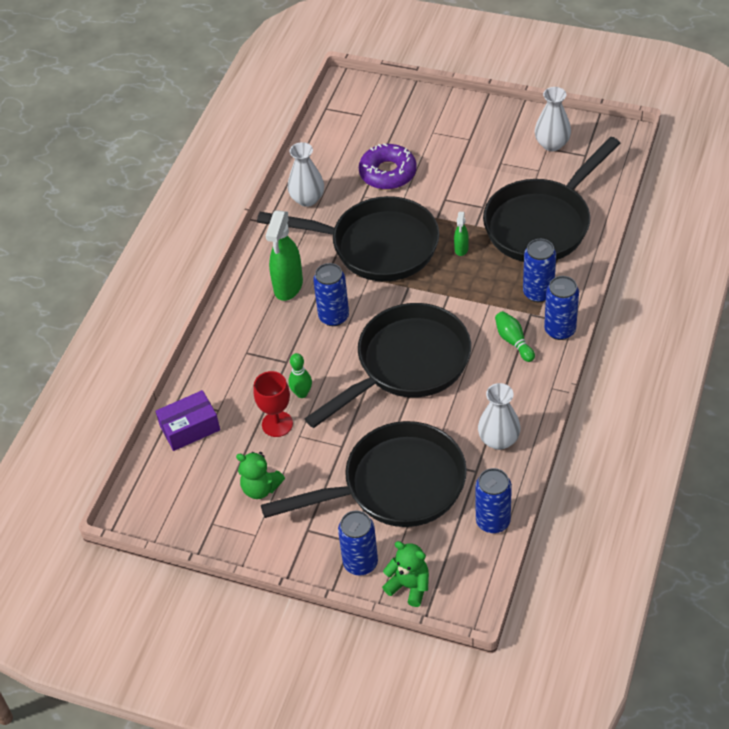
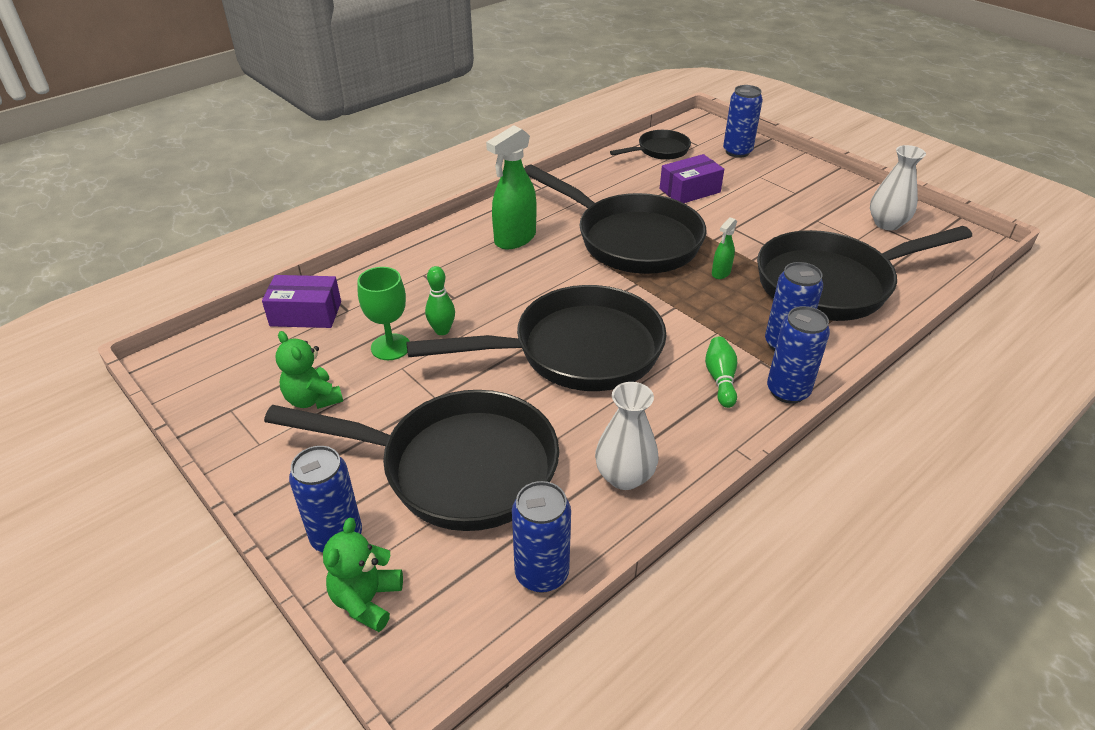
camera: 25 degrees right, 10 degrees down
red goblet [253,371,293,437] -> green goblet [357,267,410,360]
white vase [288,142,324,207] -> none
blue can [313,263,349,326] -> blue can moved to [723,85,763,158]
purple donut [359,143,417,189] -> purple box [660,154,724,203]
green teddy bear [382,541,429,607] -> green teddy bear turned 135 degrees counterclockwise [323,518,403,632]
none -> black pan [610,130,691,160]

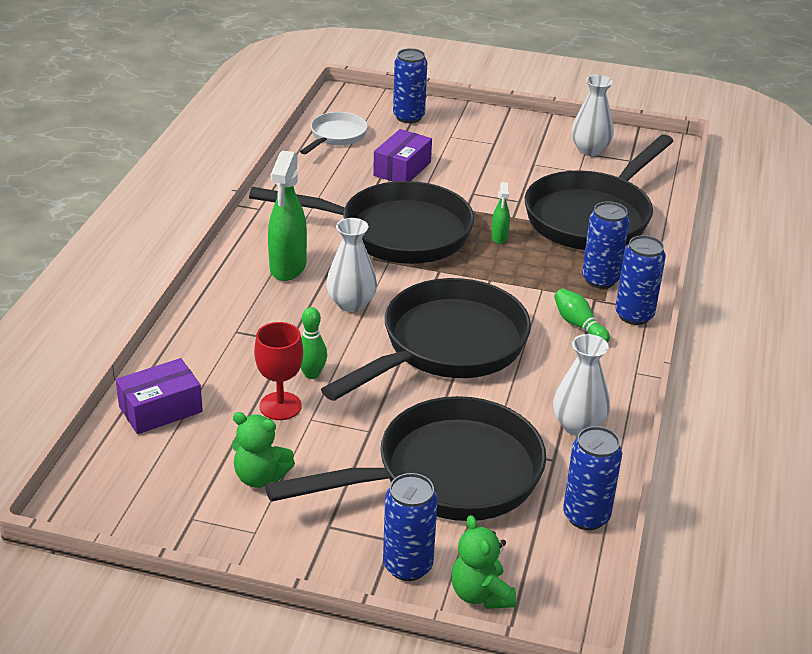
camera: 35 degrees left, 5 degrees down
green goblet [357,267,410,360] -> red goblet [254,322,303,420]
black pan [610,130,691,160] -> white pan [300,112,368,154]
none -> white vase [326,218,377,312]

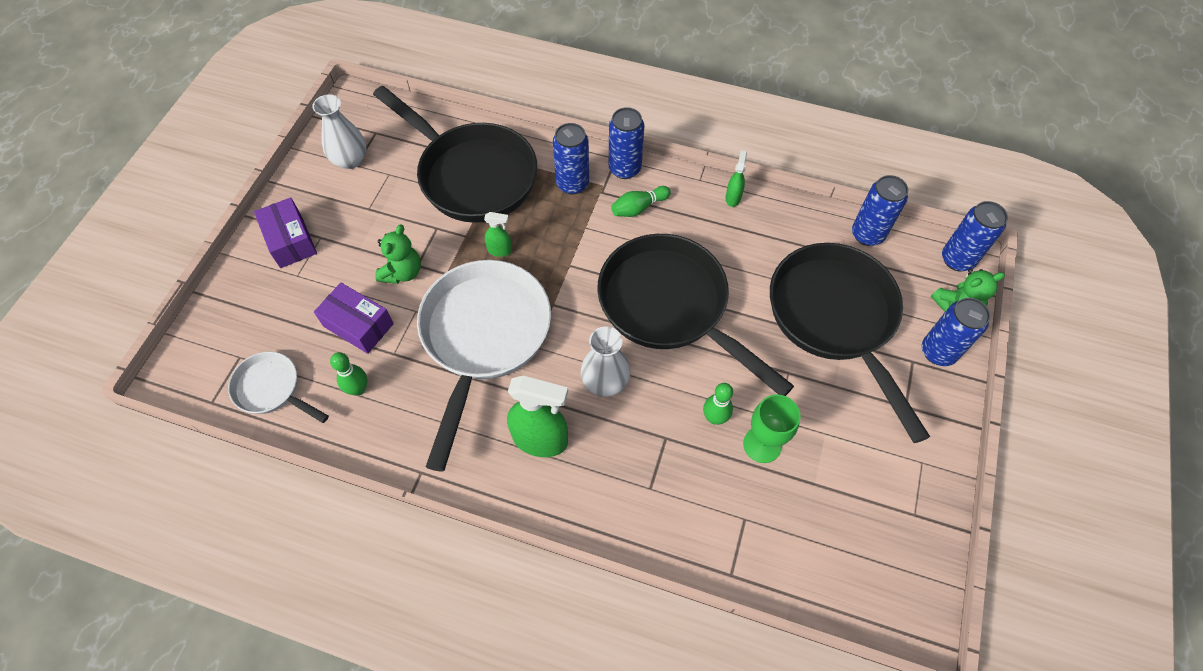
camera: 85 degrees left, 25 degrees up
purple box [116,358,203,434] -> purple box moved to [254,197,317,268]
green teddy bear [232,412,295,488] -> green teddy bear moved to [375,224,421,284]
black pan [249,181,474,264] -> white pan [417,260,551,471]
red goblet [254,322,303,420] -> green goblet [743,395,801,463]
blue can [393,48,427,123] -> blue can moved to [942,201,1008,271]
white vase [553,334,610,436] -> none
none -> green bowling pin [330,352,367,396]
none -> green spray bottle [726,151,747,207]

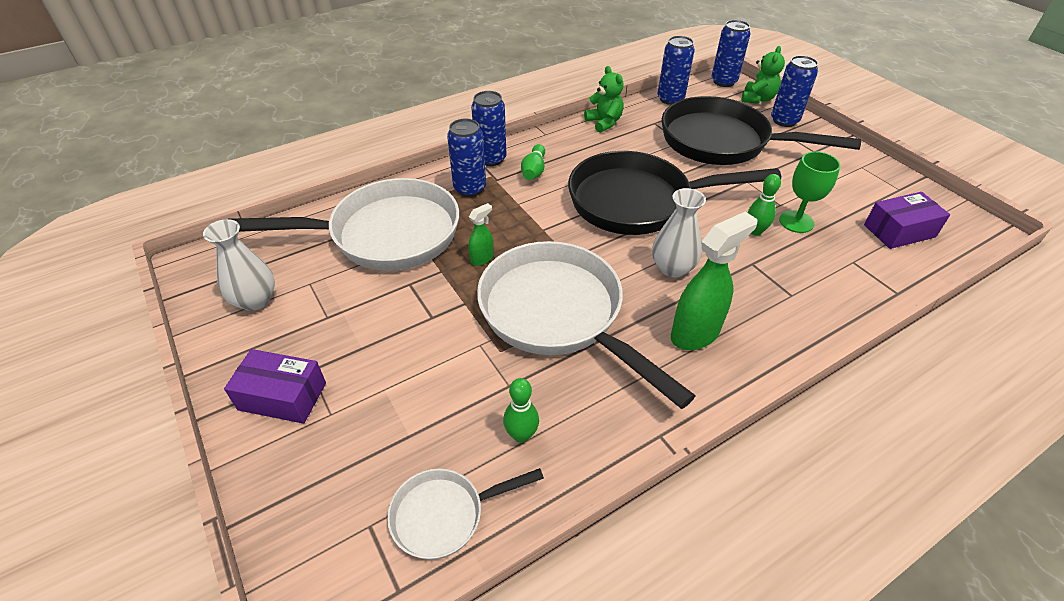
camera: 50 degrees left, 15 degrees down
purple box [314,283,394,354] -> purple box moved to [864,192,950,249]
black pan [373,86,537,223] -> white pan [230,178,459,271]
green teddy bear [375,224,421,284] -> green teddy bear moved to [584,66,624,133]
green spray bottle [726,151,747,207] -> none

